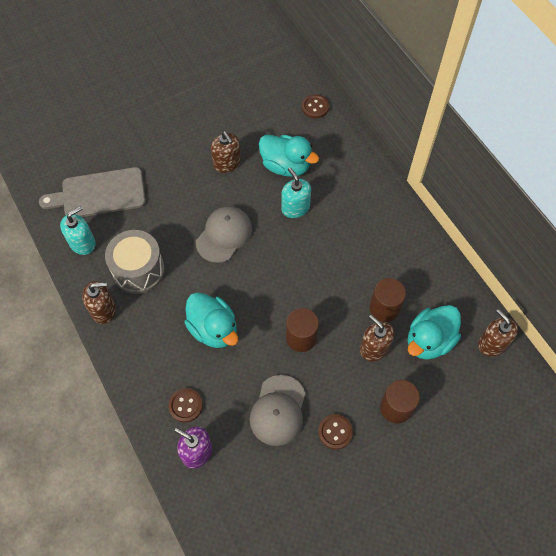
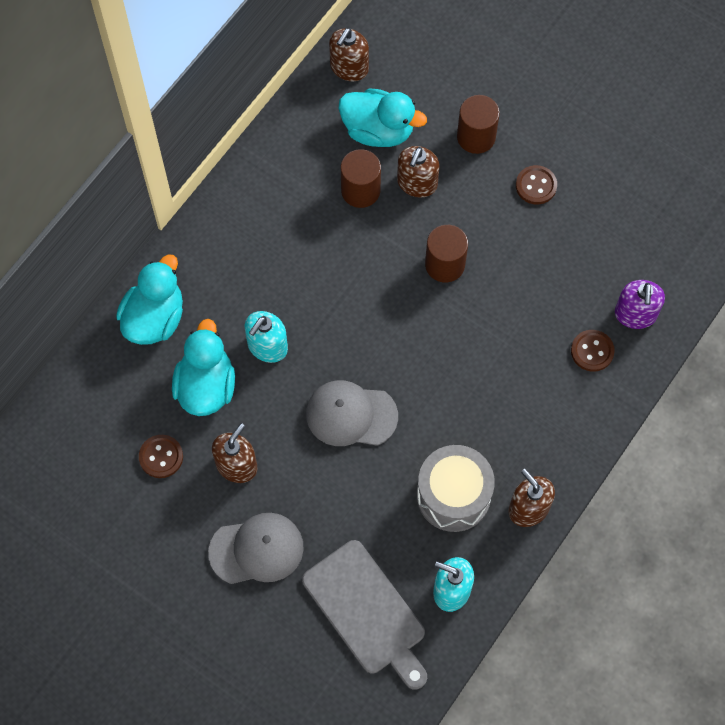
camera: 115 degrees left, 5 degrees up
turquoise duck [184,292,238,348] -> turquoise duck moved to [116,254,183,345]
grey cap [250,375,305,446] -> grey cap moved to [208,513,304,584]
brown button [302,94,329,119] -> brown button moved to [139,435,183,478]

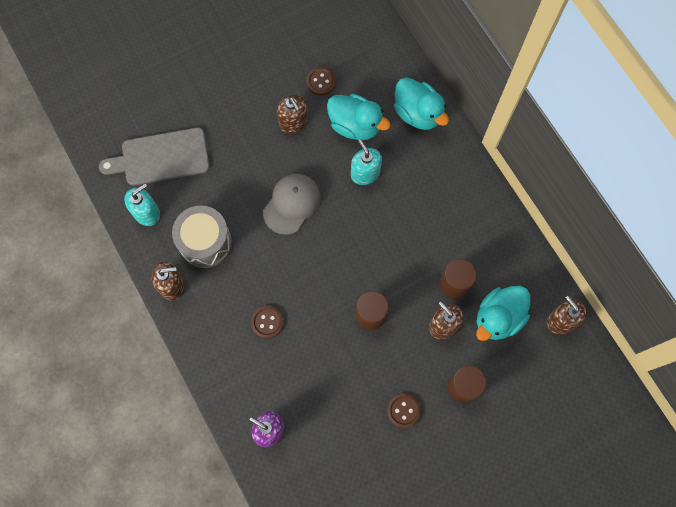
camera: 115 degrees right, 5 degrees up
grey cap [208,513,304,584] -> none
brown button [571,330,615,372] -> brown button moved to [251,306,284,339]

